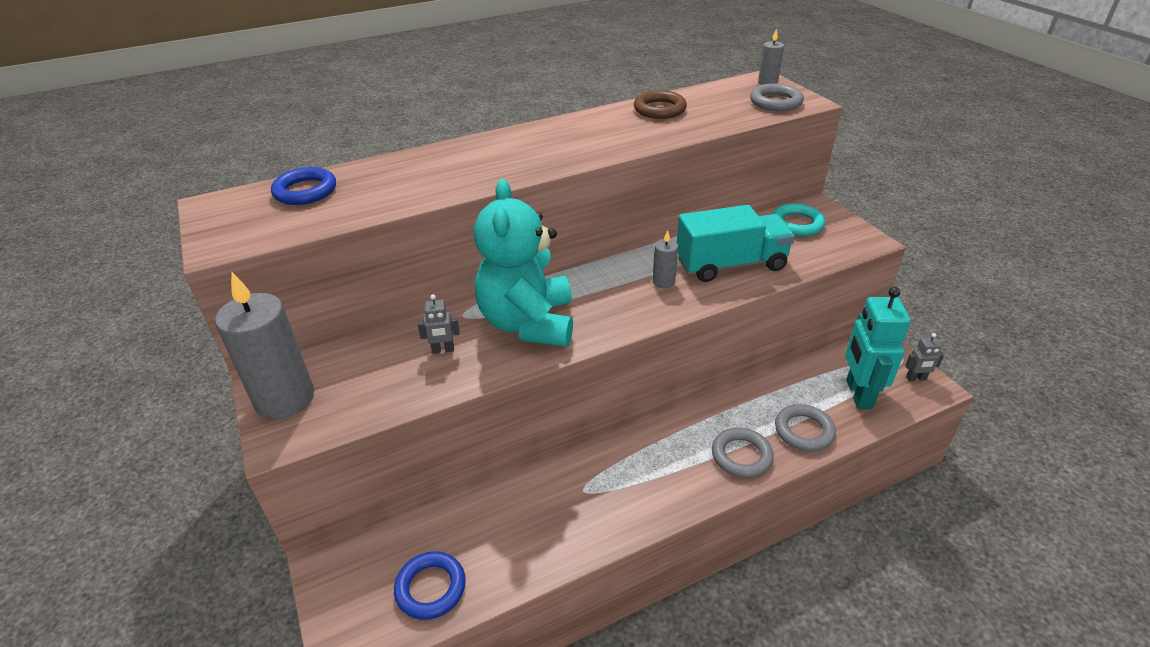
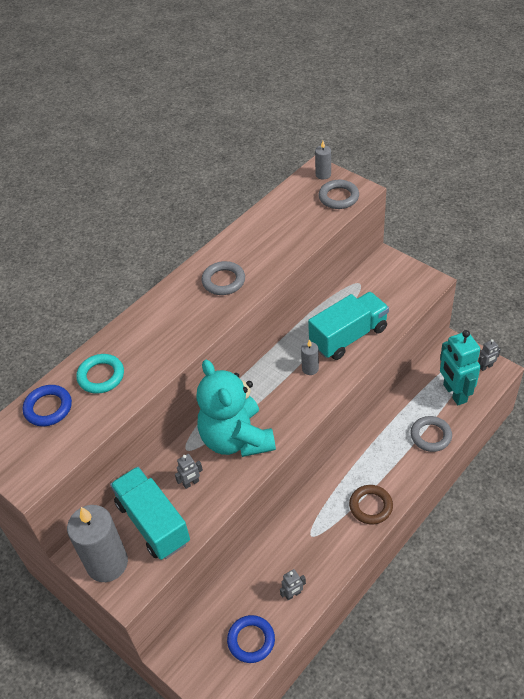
camera: 20 degrees left, 10 degrees up
brown ring [634,90,687,119] -> brown ring moved to [349,485,393,525]
grey ring [712,427,774,478] -> grey ring moved to [201,261,245,295]
turquoise ring [773,203,825,236] -> turquoise ring moved to [76,354,124,394]
none -> turquoise truck [110,467,190,560]
none -> grey robot [280,569,306,601]

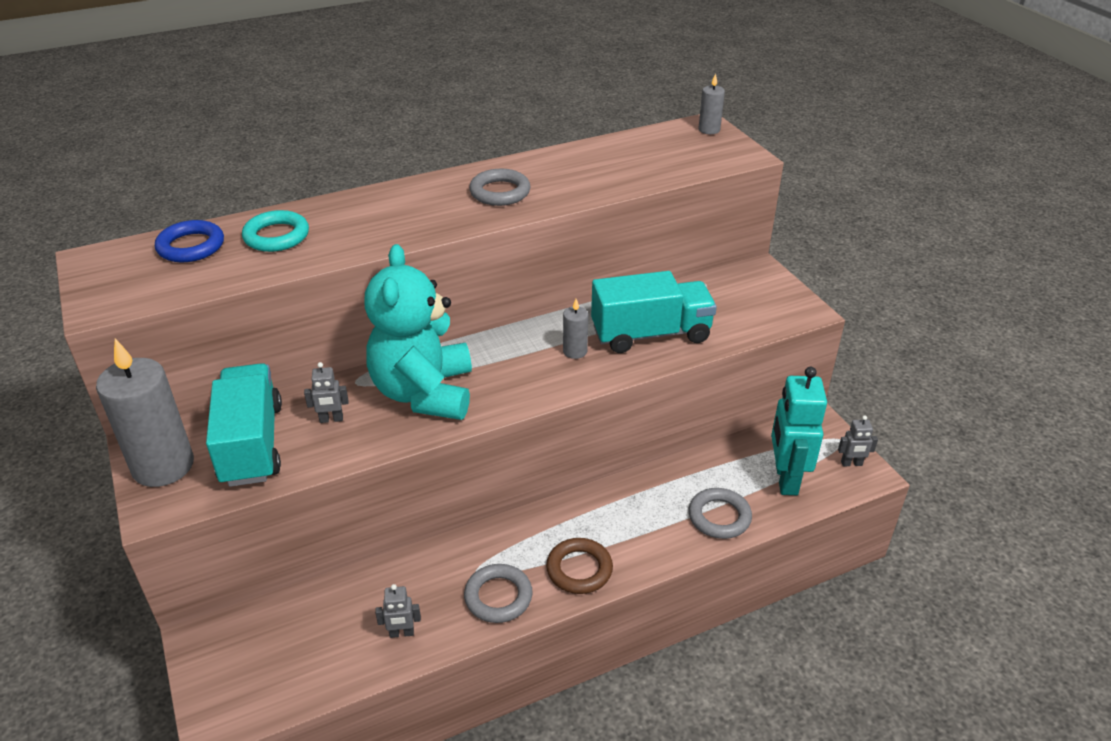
camera: 20 degrees right, 10 degrees down
blue ring [227,615,275,663] -> none
grey ring [318,180,359,209] -> grey ring moved to [464,564,533,623]

